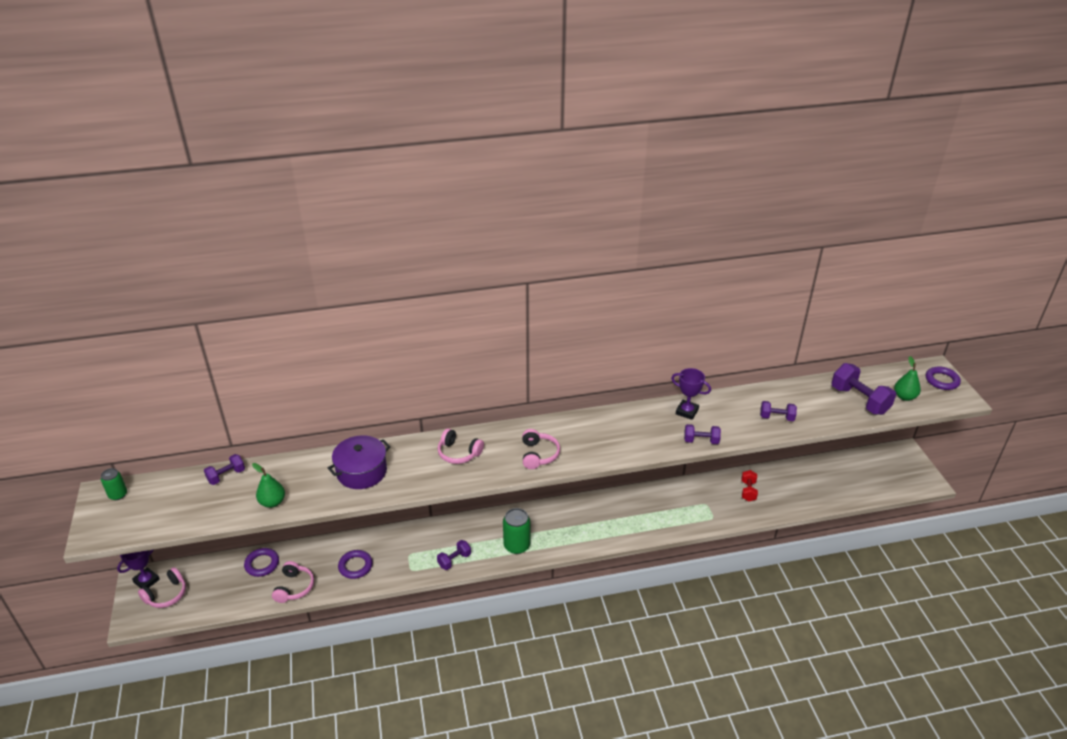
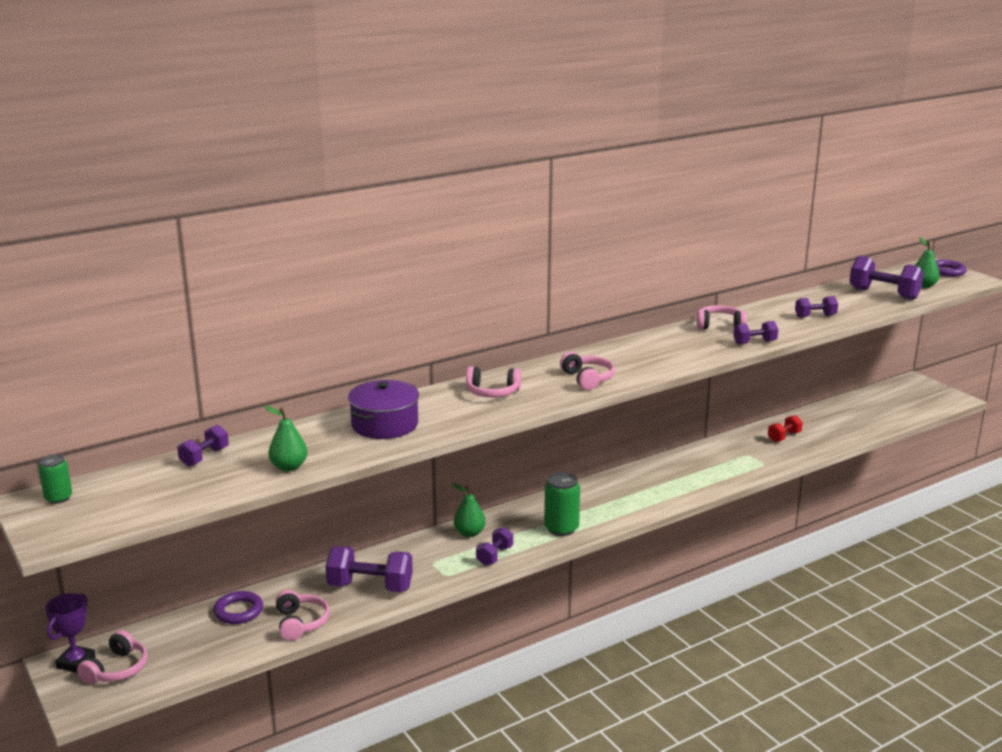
camera: 20 degrees left, 15 degrees down
purple ring [338,550,373,579] -> purple dumbbell [326,546,413,592]
purple trophy [671,368,711,420] -> pink headphones [697,305,747,329]
red dumbbell [742,470,758,501] -> red dumbbell turned 60 degrees clockwise [768,415,803,442]
none -> green pear [453,483,486,537]

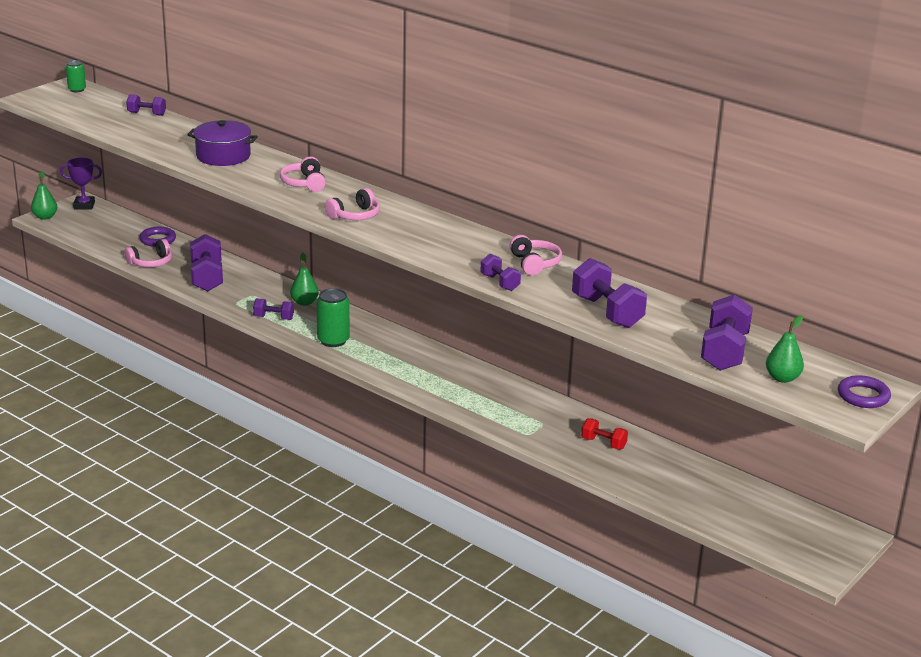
camera: 70 degrees right, 5 degrees up
pink headphones [77,630,147,684] -> none
green pear [264,406,308,471] -> green pear moved to [31,171,57,220]
purple dumbbell [795,296,838,318] -> purple dumbbell [572,258,647,328], size x1.77

